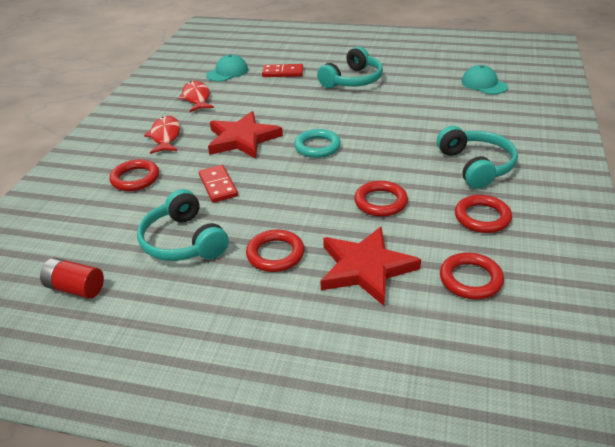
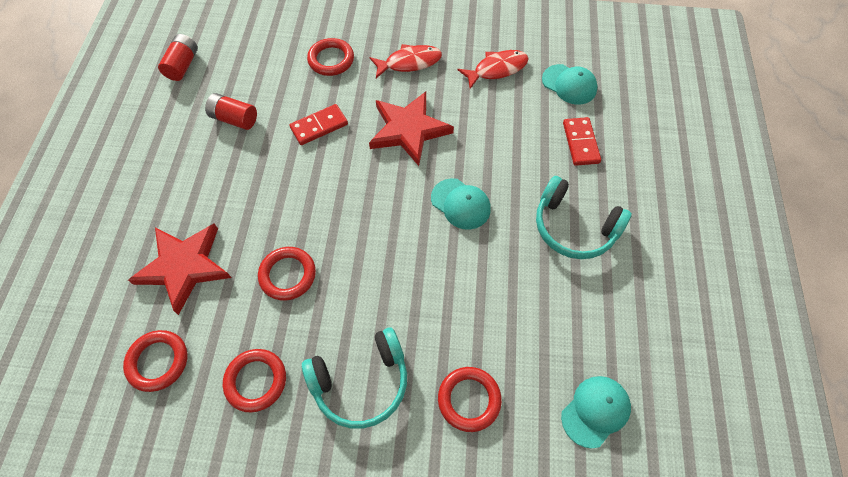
camera: 80 degrees right, 25 degrees up
turquoise headphones [137,189,229,261] -> red battery [205,93,257,130]
red ring [246,229,304,272] -> red ring moved to [438,367,502,432]
turquoise ring [294,129,341,158] -> none
none -> turquoise cap [431,178,491,230]

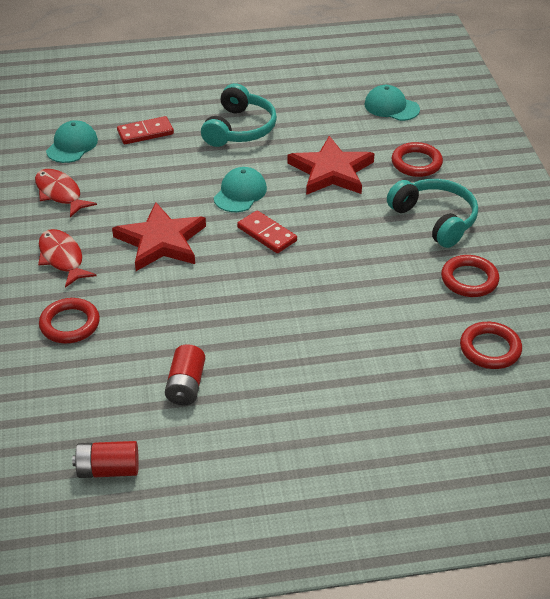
camera: 105 degrees left, 20 degrees down
red star [128,224,232,315] -> red star moved to [288,136,375,195]
red ring [258,247,316,301] -> none
red domino [289,104,348,145] -> red domino moved to [237,210,297,253]

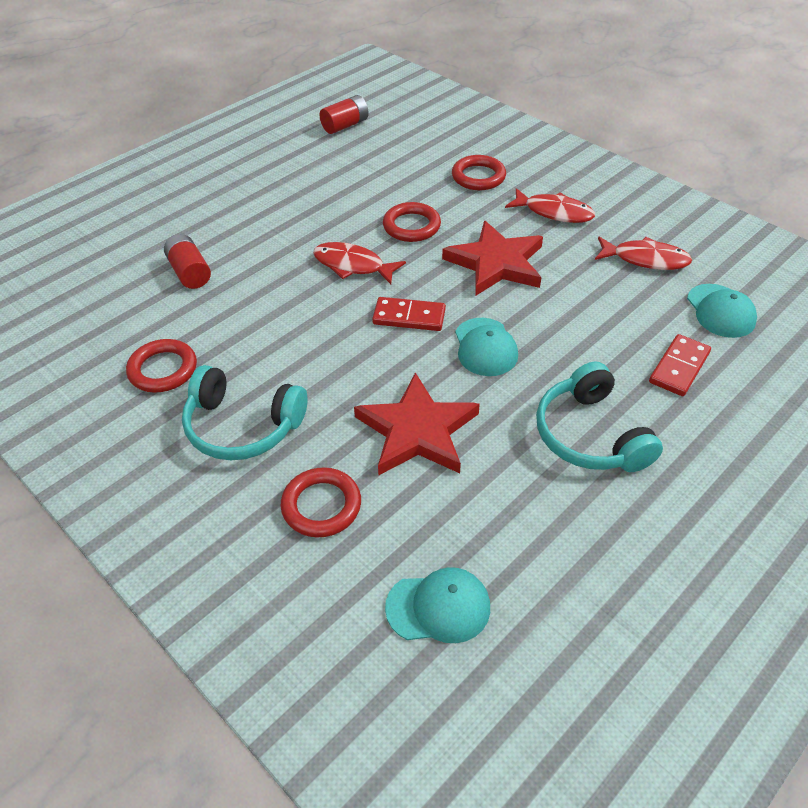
camera: 145 degrees right, 5 degrees up
red battery [165,344,205,406] -> red battery moved to [164,234,211,289]
red ring [460,322,522,369] -> red ring moved to [383,202,441,242]
none -> red fish [313,242,406,284]

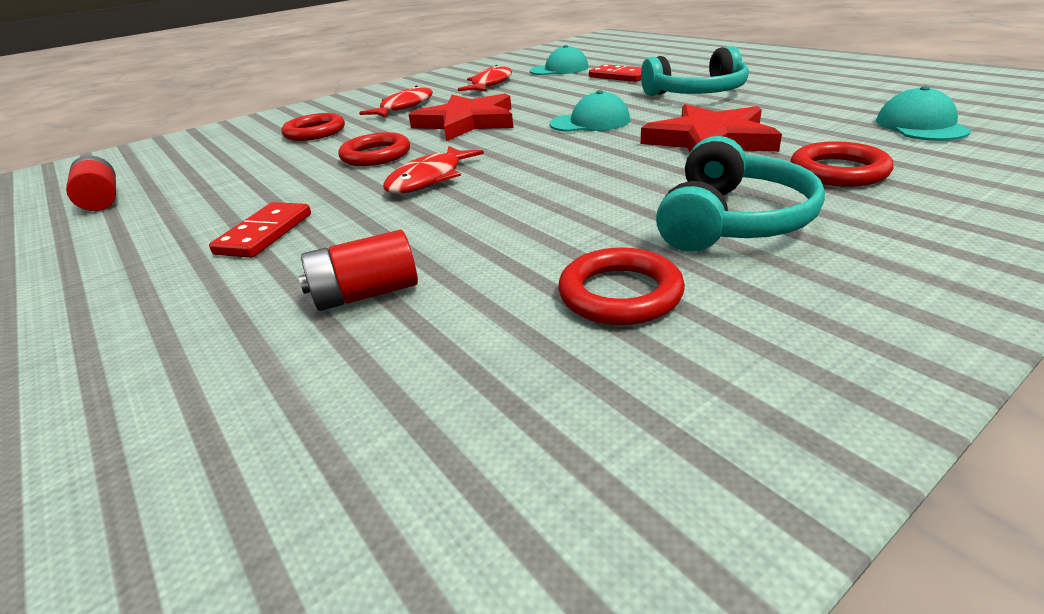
camera: 80 degrees left, 15 degrees down
red domino [372,297,446,331] -> red domino moved to [209,202,311,258]

